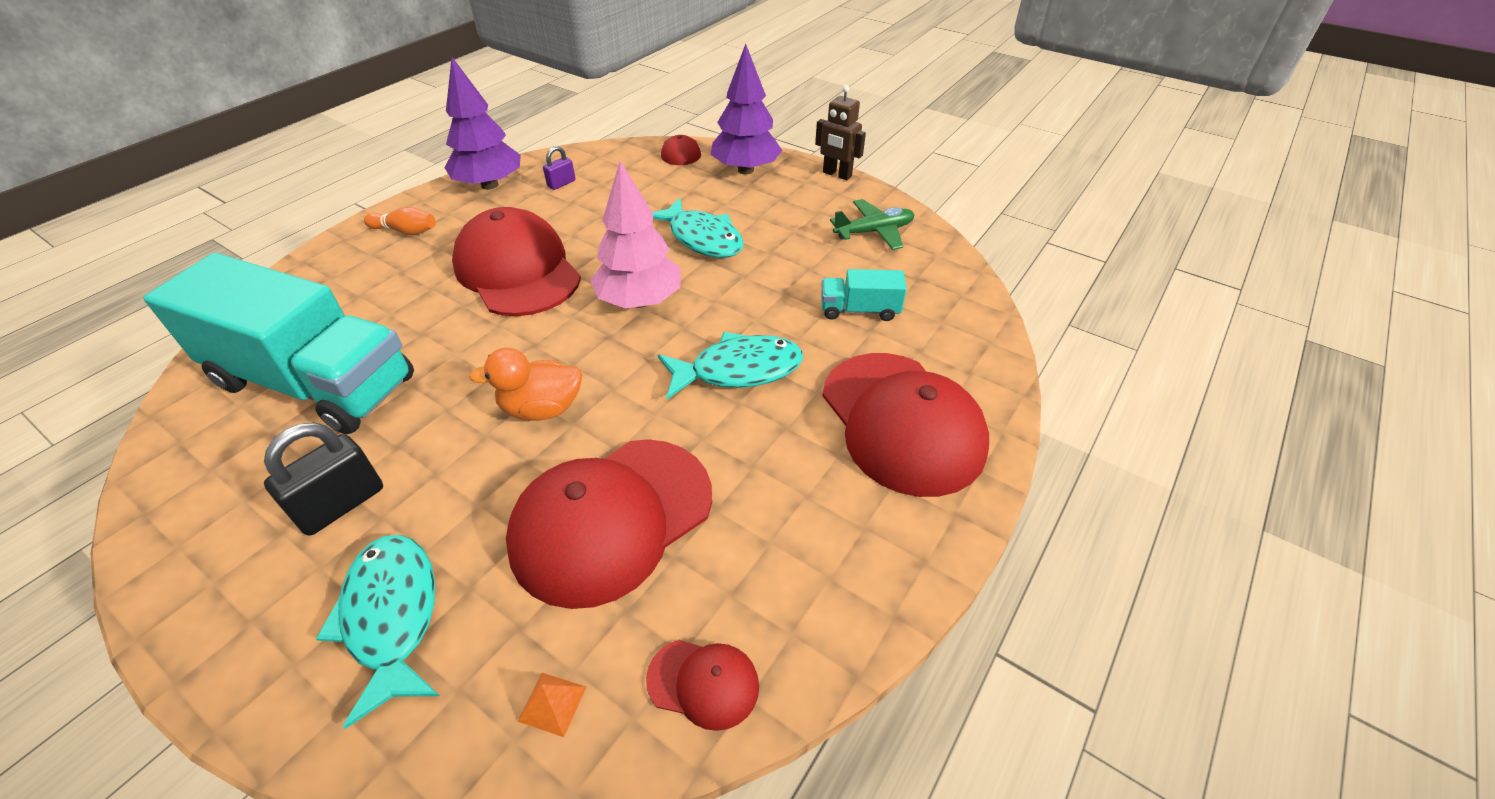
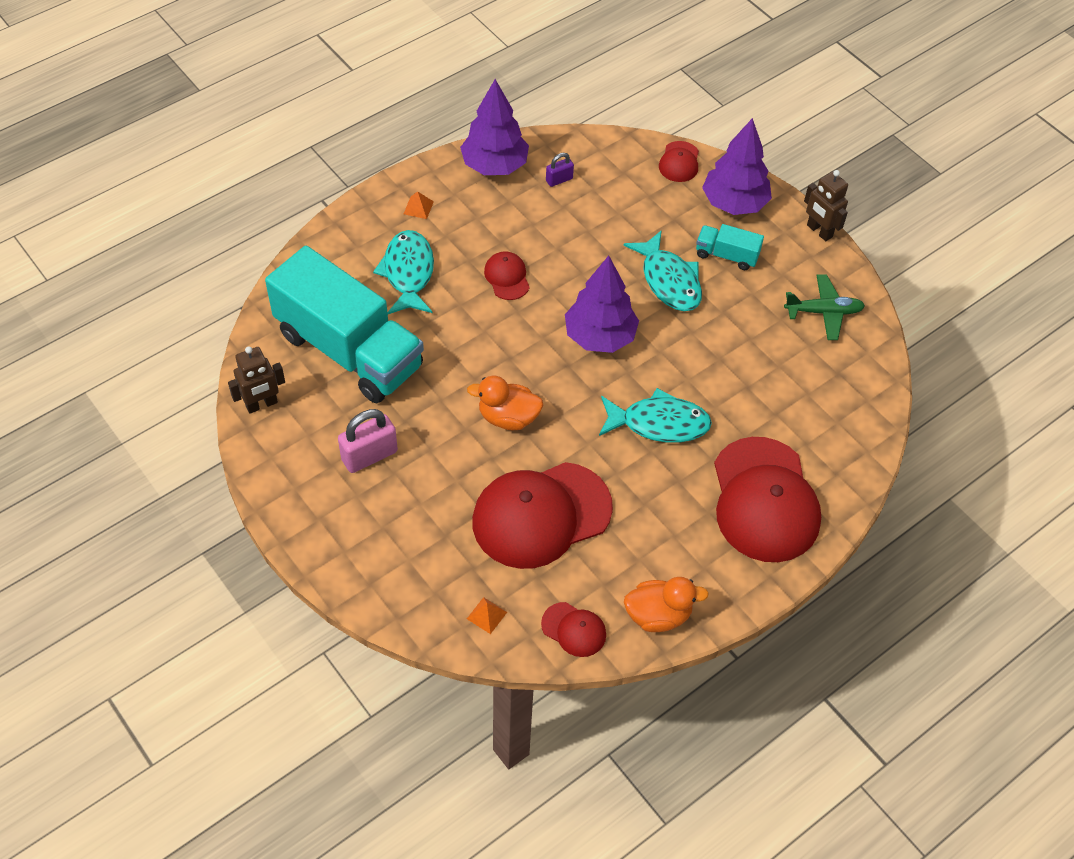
camera: 15 degrees right, 10 degrees up
black padlock [264,422,383,536] -> pink padlock [338,409,398,473]
turquoise fish [316,535,440,729] -> turquoise fish moved to [373,230,434,314]
orange bowling pin [364,207,435,235] -> orange pyramid [404,191,434,219]
red cap [452,207,581,316] -> red cap [484,251,530,300], size x0.45
pink tree [590,161,681,308] -> purple tree [565,255,639,353]
turquoise truck [821,269,907,321] -> turquoise truck moved to [696,224,764,270]
none -> brown robot [228,346,285,414]
none -> orange duck [624,577,709,632]

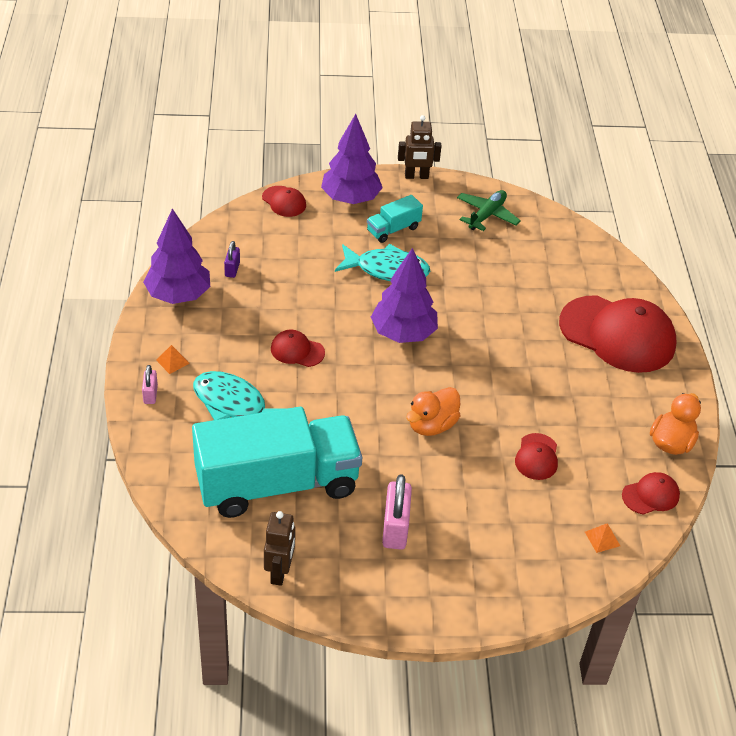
camera: 55 degrees left, 10 degrees down
red cap [472,462,613,569] -> red cap [515,433,558,480], size x0.45
turquoise fish [599,388,712,443] -> none
none -> pink padlock [142,365,158,404]

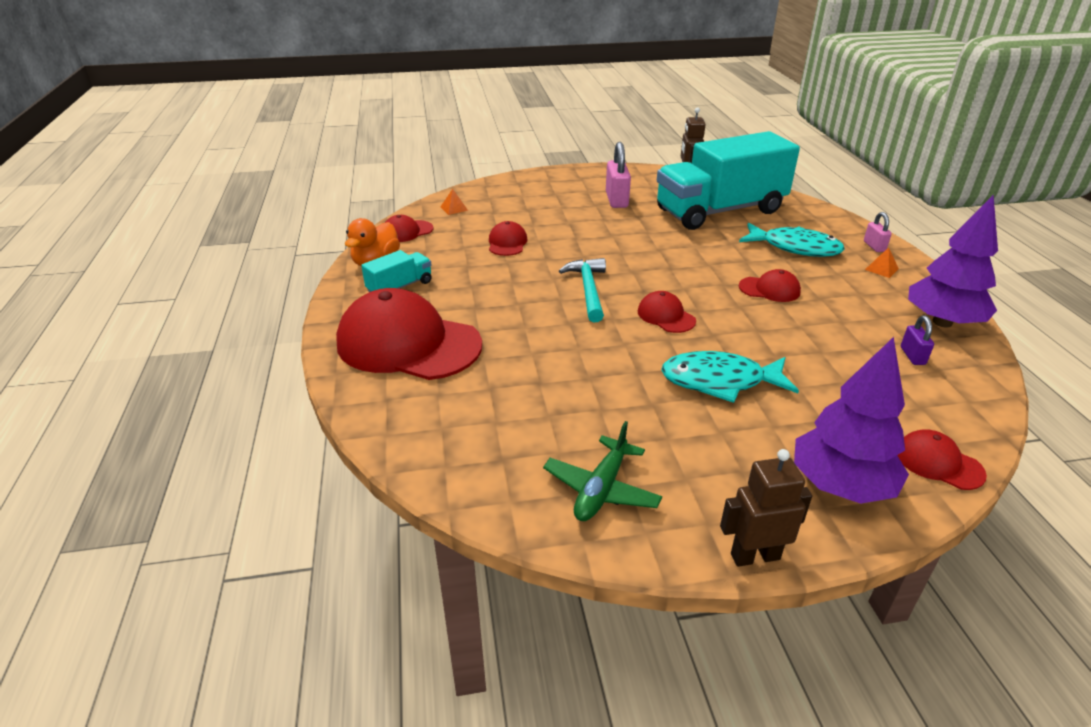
camera: 175 degrees right, 10 degrees down
turquoise truck [367,195,423,243] -> turquoise truck moved to [361,250,432,292]
purple tree [371,248,438,343] -> red cap [638,291,696,333]
orange duck [406,387,460,436] -> none
none -> turquoise hammer [559,258,606,322]

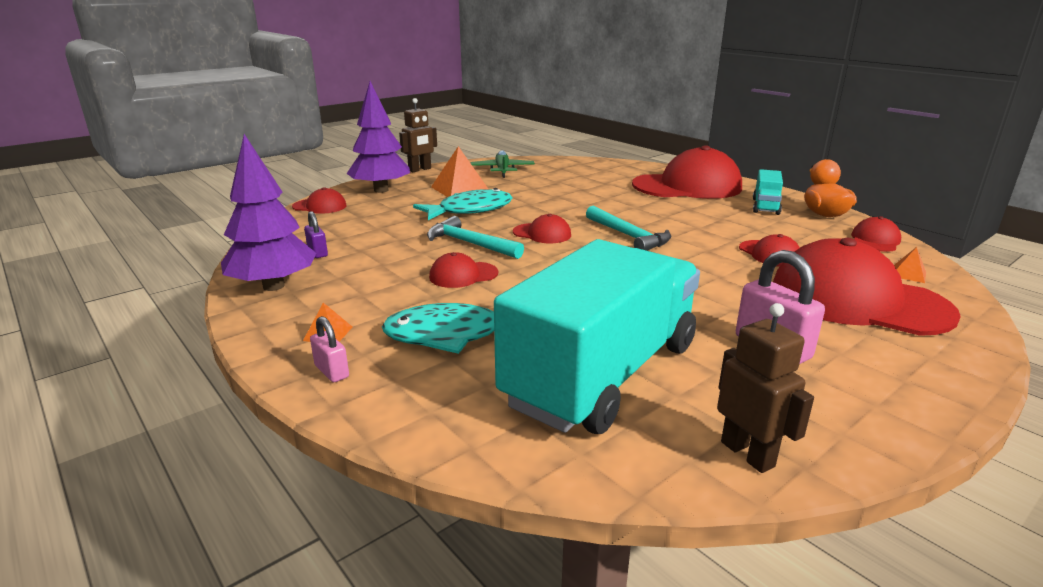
camera: 150 degrees right, 10 degrees down
none -> turquoise hammer [427,216,524,259]
none -> orange pyramid [431,146,488,197]
none -> red cap [773,238,961,336]

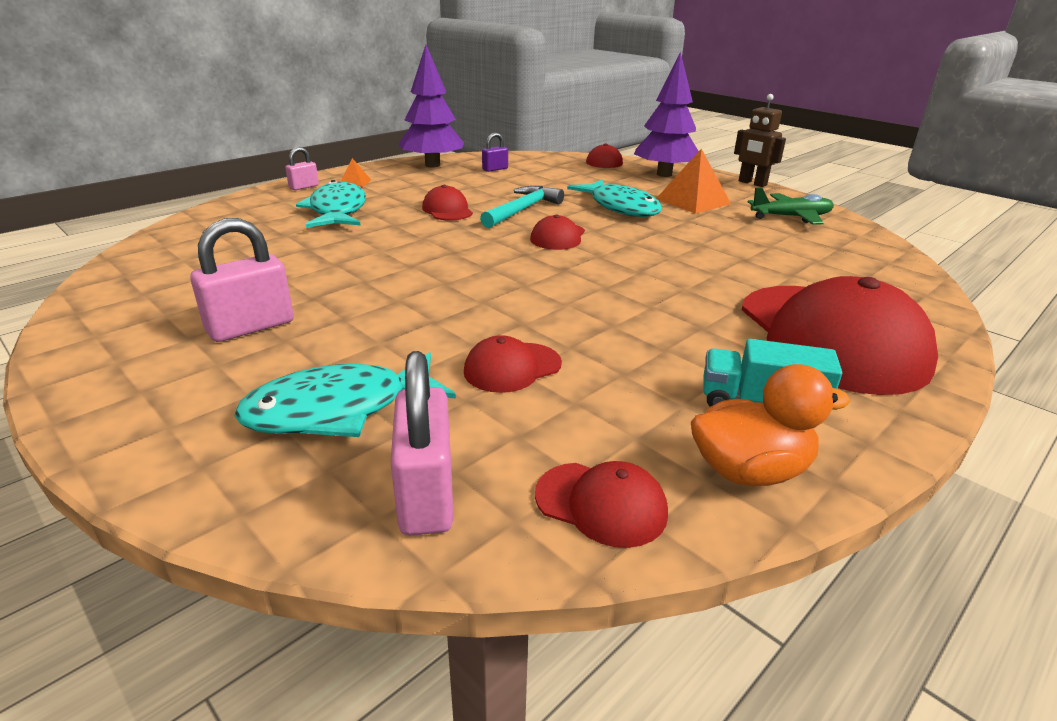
camera: 85 degrees right, 5 degrees up
turquoise truck [494,239,700,434] -> none
turquoise hammer [586,206,671,251] -> none
brown robot [717,303,814,473] -> none
red cap [773,238,961,336] -> turquoise fish [234,352,456,437]
orange pyramid [894,247,926,283] -> pink padlock [391,351,454,535]

